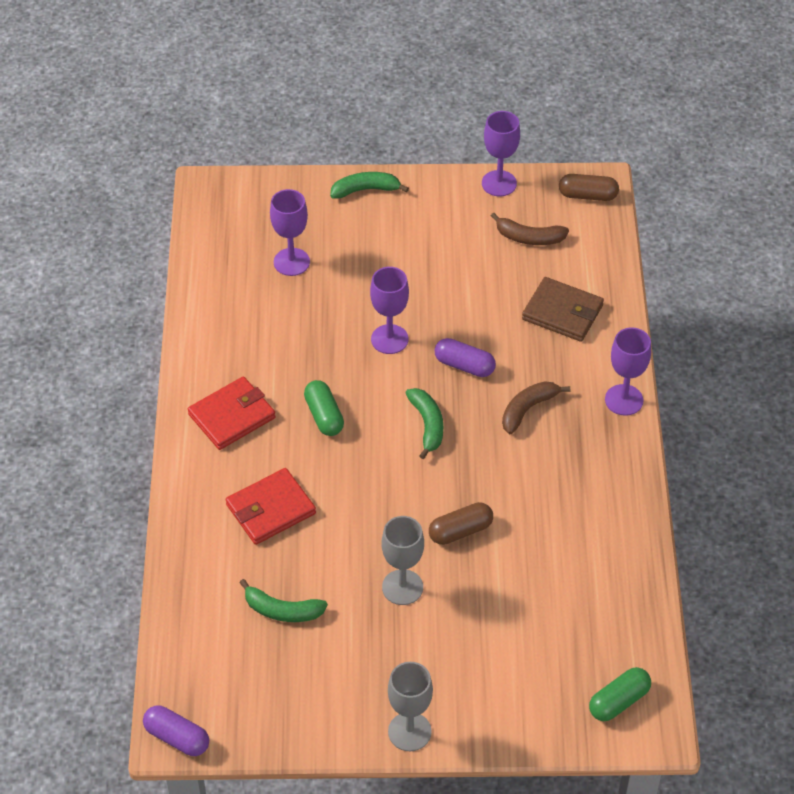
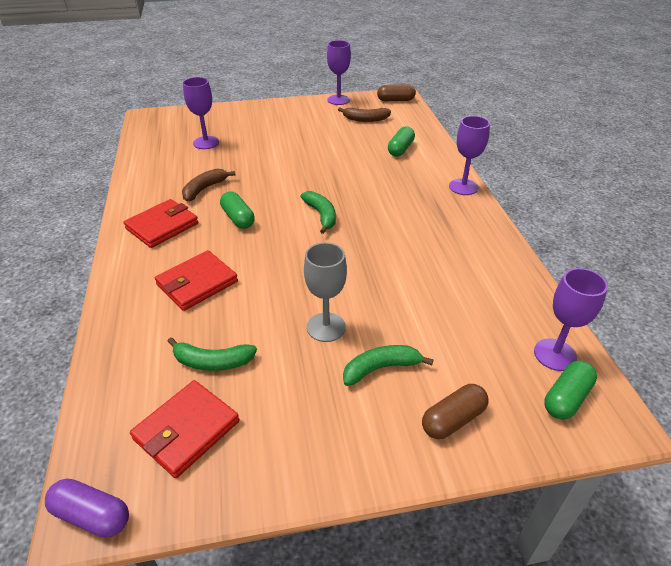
camera: 10 degrees left, 10 degrees down
green banana [330,172,409,199] -> green banana moved to [343,345,433,386]
purple goblet [370,267,409,354] -> purple goblet moved to [534,268,608,371]
grey goblet [388,662,433,751] -> none
brown capsule [429,502,493,545] -> brown capsule moved to [422,384,488,439]
purple capsule [435,338,496,377] -> none
brown banana [502,381,570,434] -> brown banana moved to [182,169,235,201]
brown wallet [522,277,604,342] -> green capsule [388,126,415,156]
none -> red wallet [130,380,239,478]

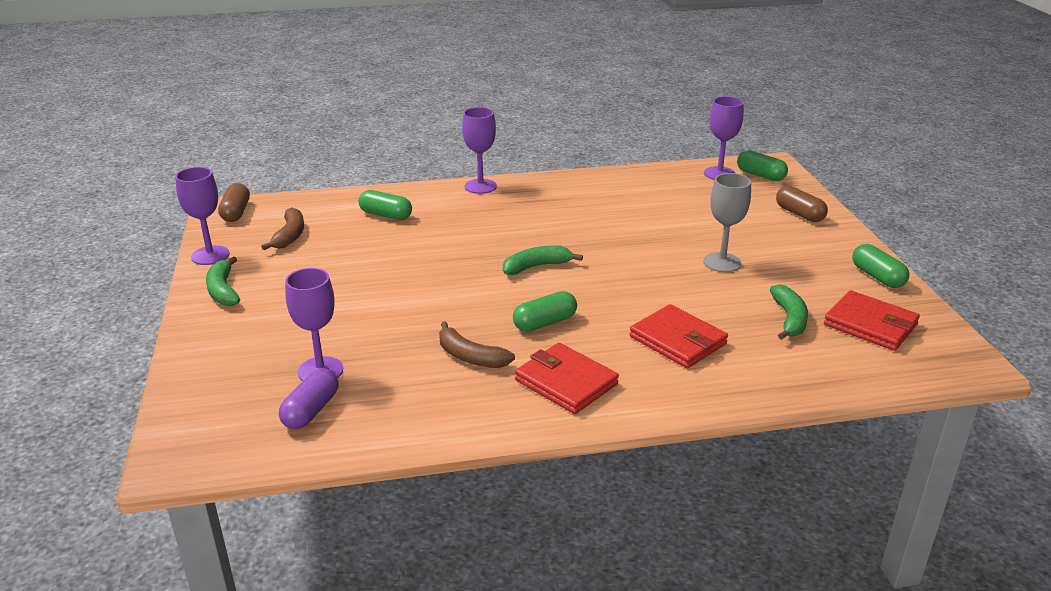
camera: 90 degrees left, 10 degrees down
purple capsule [45,479,129,538] -> purple capsule moved to [279,368,339,429]
green banana [343,345,433,386] -> green banana moved to [206,256,240,306]
none -> green capsule [852,244,909,288]

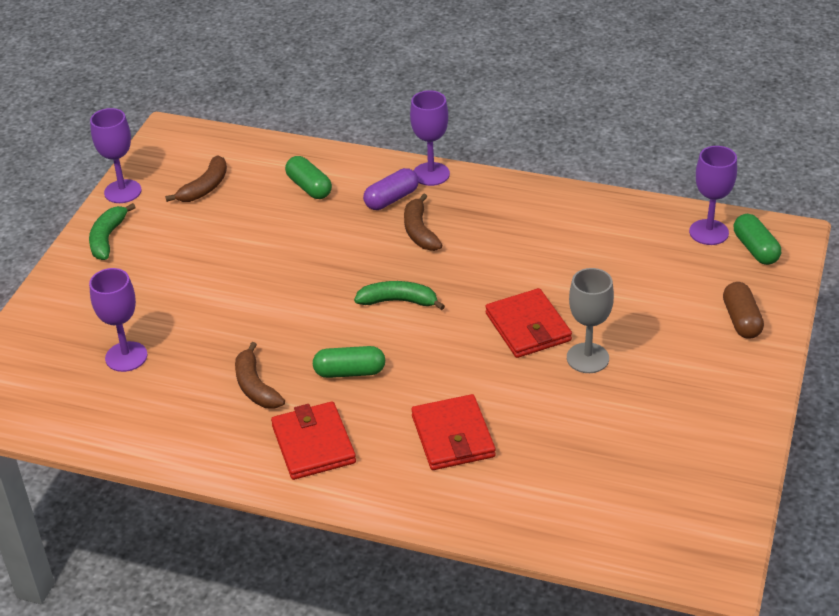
camera: 30 degrees right, 10 degrees up
brown capsule [218,183,250,222] -> none
purple capsule [279,368,339,429] -> purple capsule moved to [363,168,419,210]
green banana [770,284,808,340] -> none
red wallet [824,290,920,351] -> red wallet moved to [485,288,572,358]
green capsule [852,244,909,288] -> none
none -> brown banana [404,193,442,251]

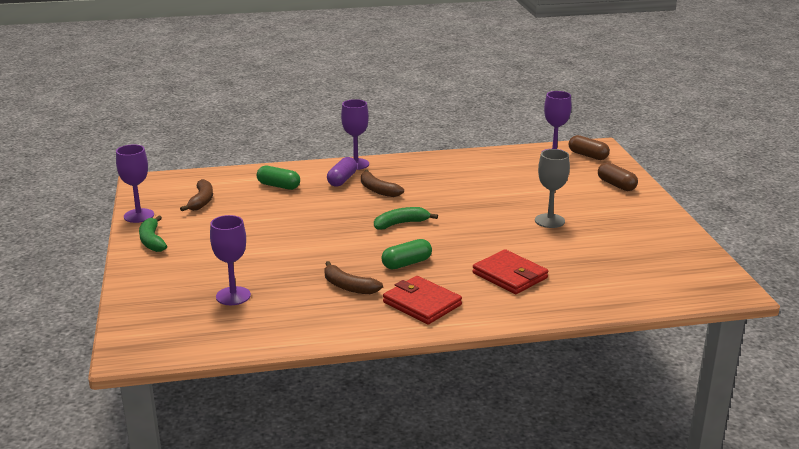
camera: 30 degrees left, 15 degrees down
red wallet [485,288,572,358] -> none
green capsule [734,214,781,265] -> brown capsule [569,135,610,160]

